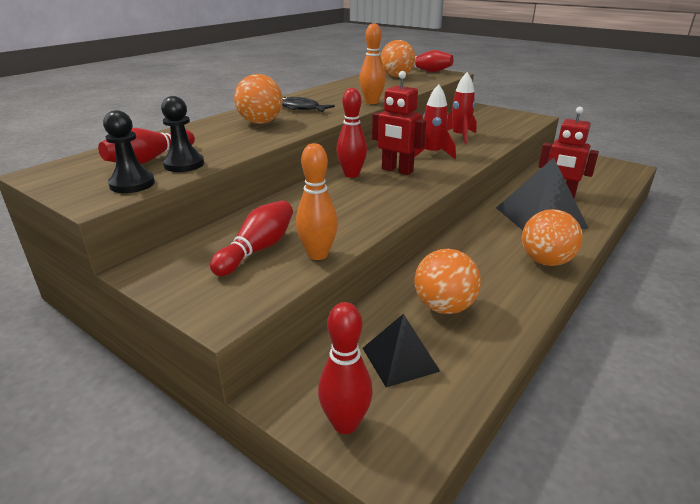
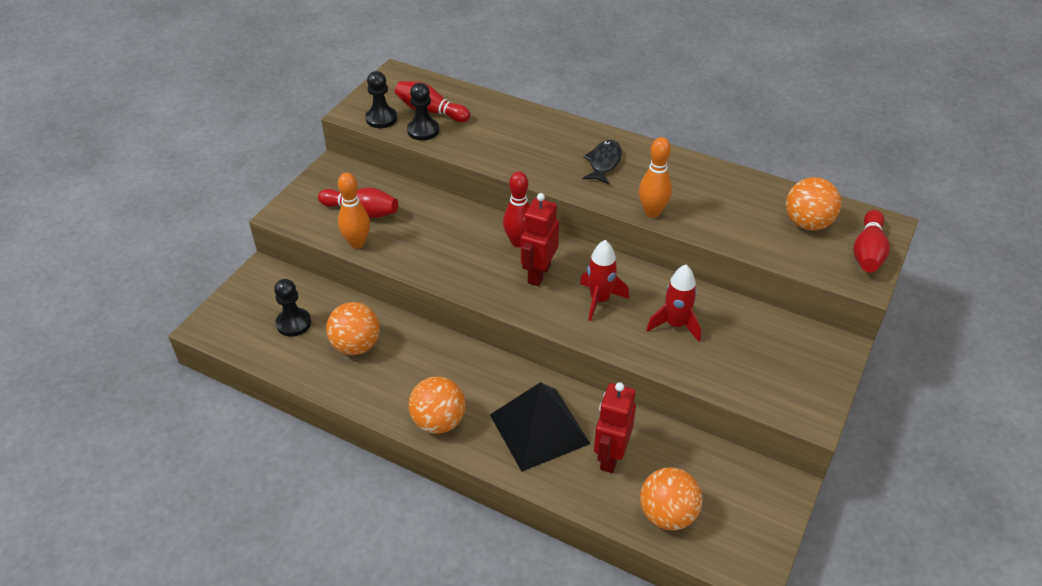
camera: 80 degrees right, 15 degrees up
orange ball [234,74,283,124] -> orange ball moved to [640,467,703,530]
red bowling pin [318,302,373,434] -> none
black pyramid [363,314,441,387] -> black pawn [274,279,311,337]

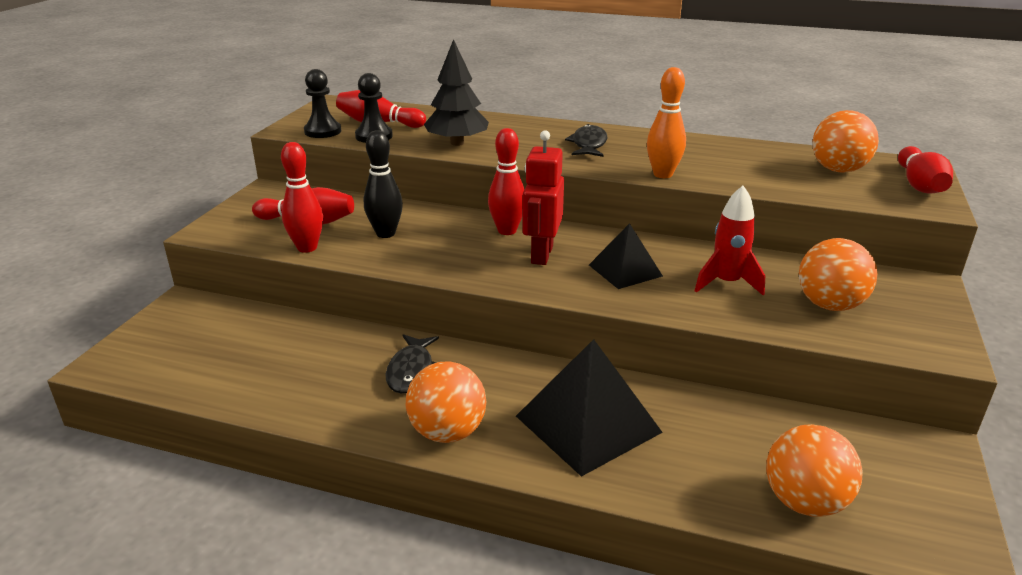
camera: 10 degrees left, 15 degrees down
black pawn [274,279,311,337] -> none
orange ball [326,302,380,355] -> orange ball moved to [799,238,877,311]
orange bowling pin [338,173,370,249] -> red bowling pin [281,142,323,253]
red rocket [580,240,629,321] -> black pyramid [589,223,663,289]
red robot [594,382,636,473] -> none
none -> black bowling pin [364,130,403,238]
none -> black fish [385,334,439,394]
none -> black tree [424,39,489,146]

